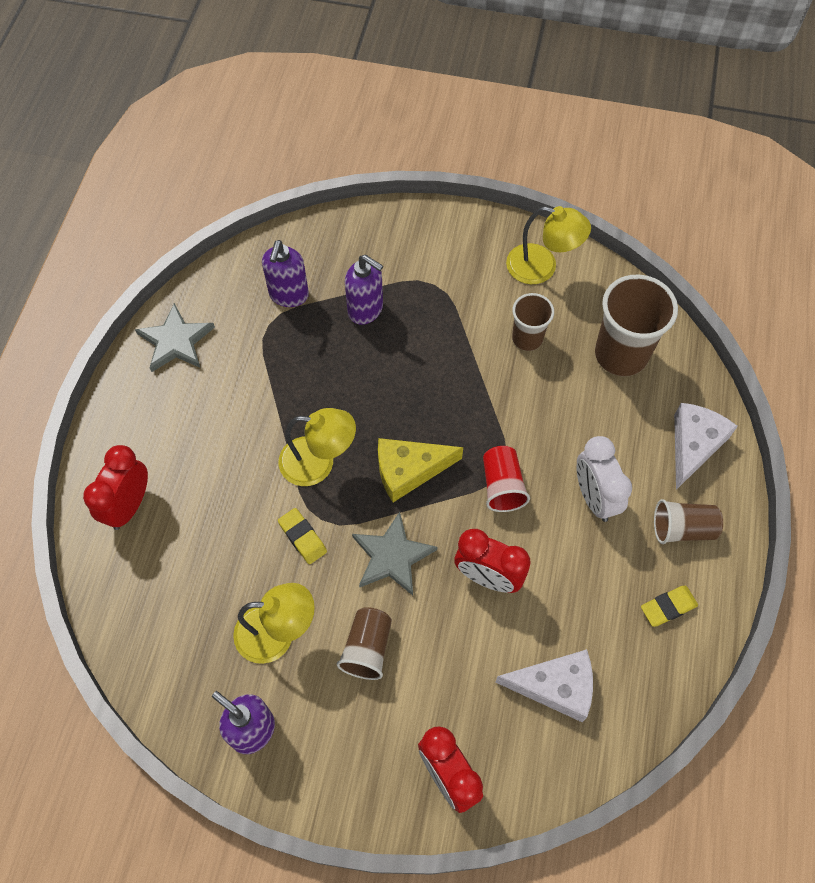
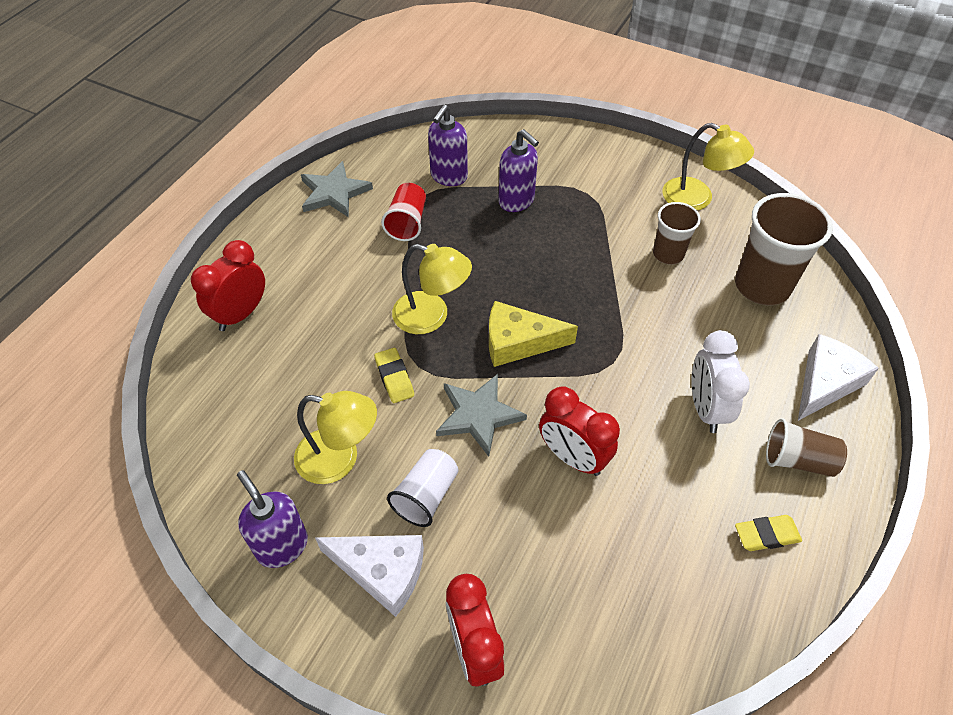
camera: 15 degrees right, 10 degrees down
brown cup [337,607,392,680] -> white cup [387,449,458,527]
red cup [483,446,530,512] -> red cup moved to [381,183,426,241]
white cheese [495,649,593,722] -> white cheese moved to [315,535,424,617]

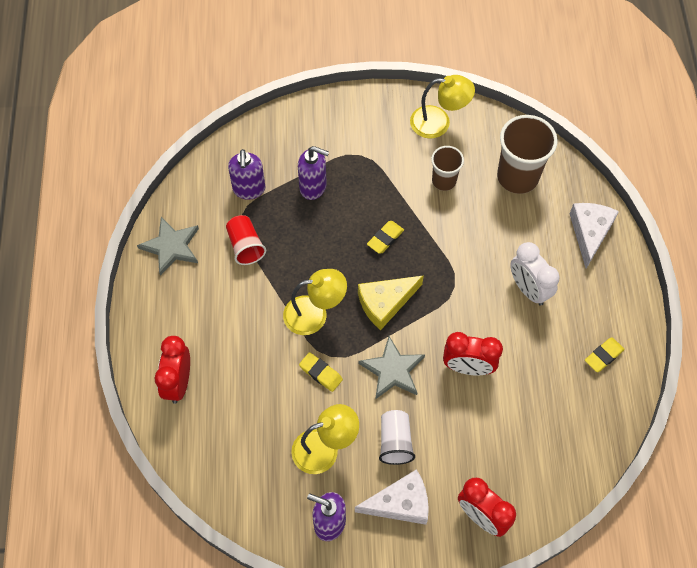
camera: 30 degrees left, 10 degrees up
brown cup [766,418,847,477] -> none
none -> yellow eraser [367,221,404,254]

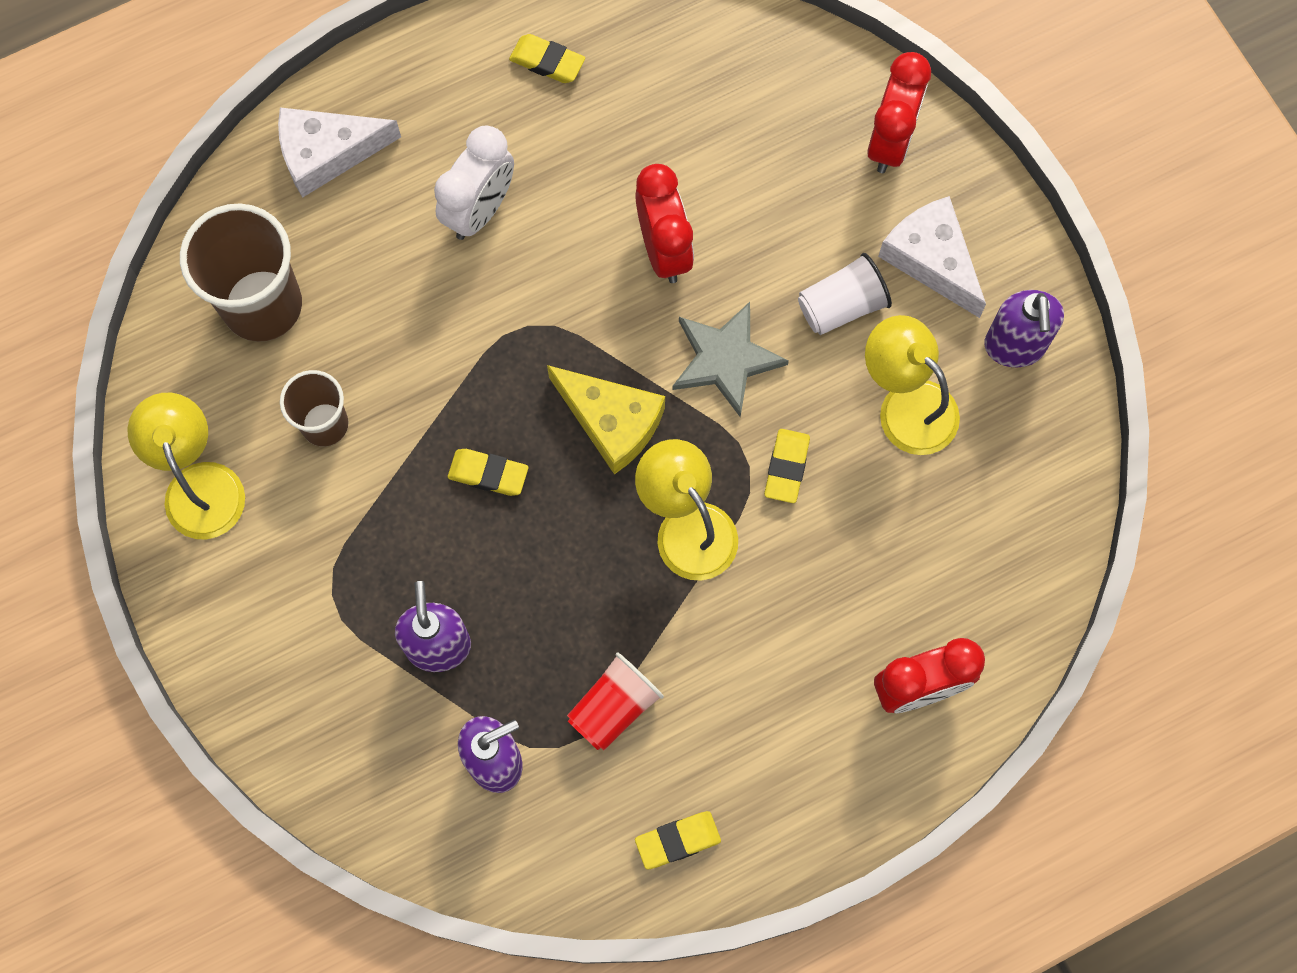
camera: 115 degrees left, 10 degrees up
grey star [137,217,199,276] -> yellow eraser [635,811,721,869]

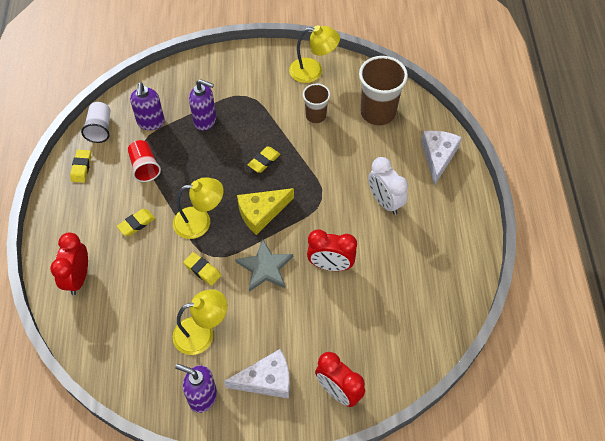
camera: 115 degrees right, 15 degrees down
yellow eraser [509,34,585,83] -> yellow eraser moved to [117,209,155,236]
white cup [798,253,892,335] -> white cup moved to [81,102,110,143]

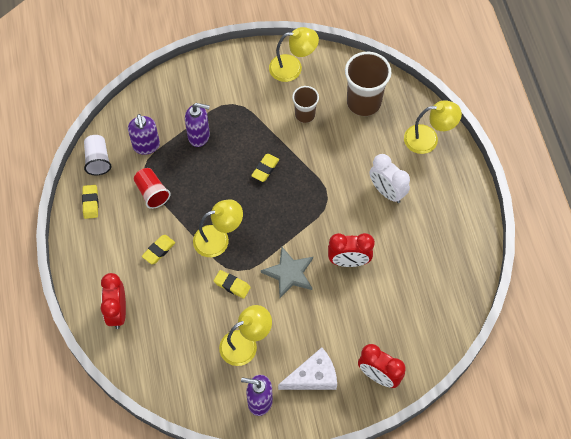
camera: 10 degrees left, 5 degrees up
yellow cheese [237,188,294,235] -> none
white cheese [421,131,462,186] -> yellow lamp [404,100,462,154]

